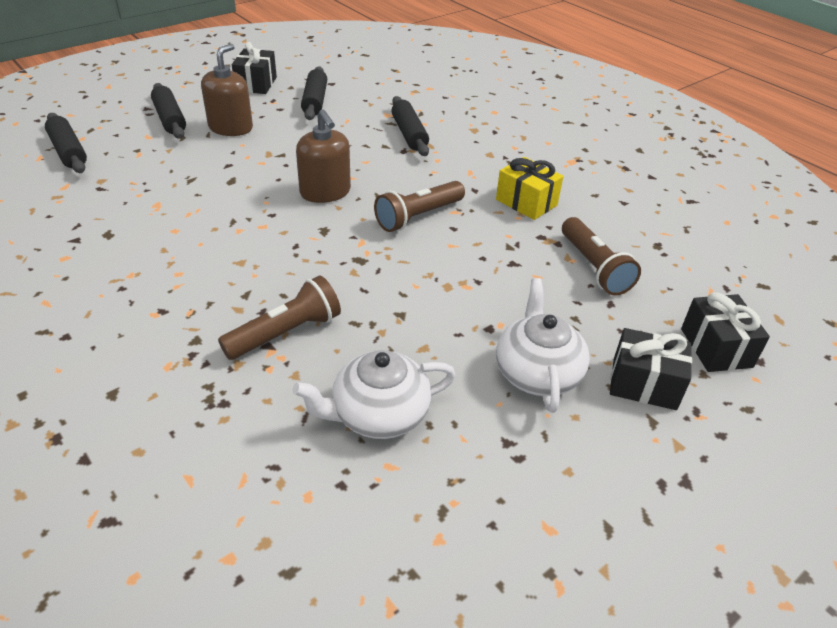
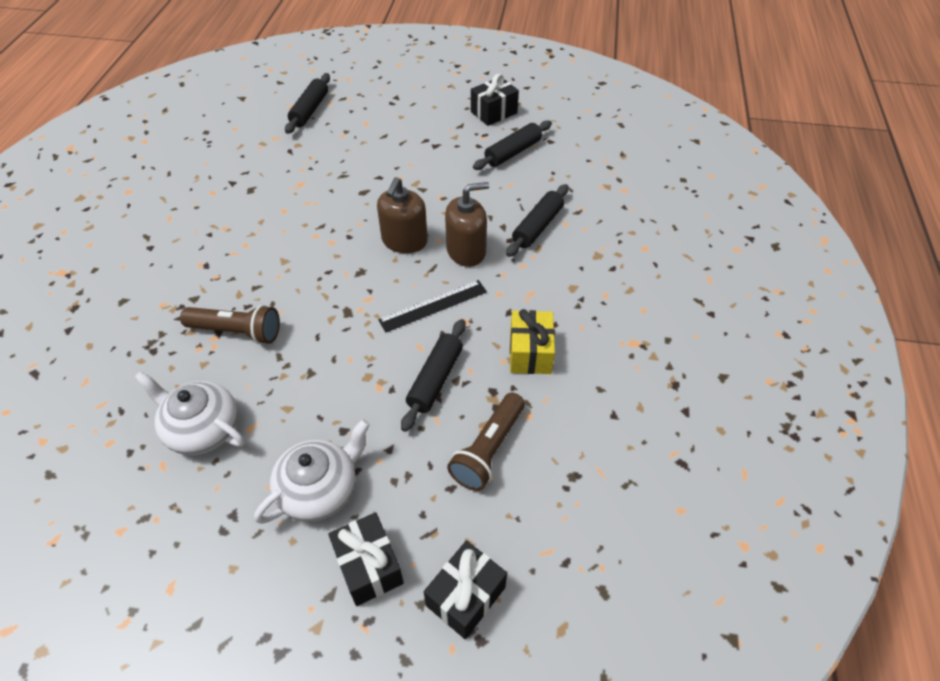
camera: 50 degrees right, 10 degrees up
black rolling pin [151,83,186,139] -> black rolling pin moved to [401,319,466,432]
brown soap dispenser [201,44,253,136] -> brown soap dispenser moved to [445,182,489,267]
brown flashlight [374,181,465,232] -> black ruler [378,280,487,333]

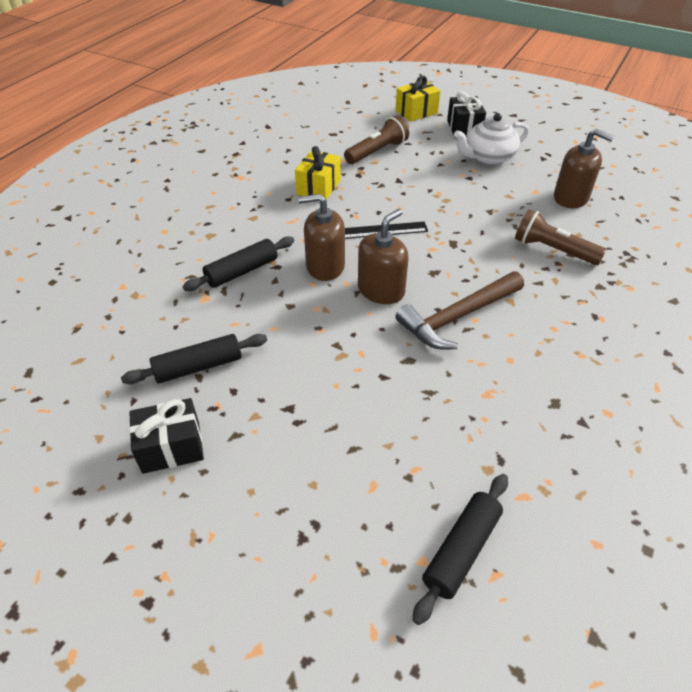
camera: 160 degrees left, 5 degrees down
white teapot [134,371,245,455] -> brown soap dispenser [554,129,614,208]
black rolling pin [401,319,466,432] -> none
black gift [424,540,507,639] -> yellow gift [395,76,440,122]
none -> brown hammer [395,271,524,350]

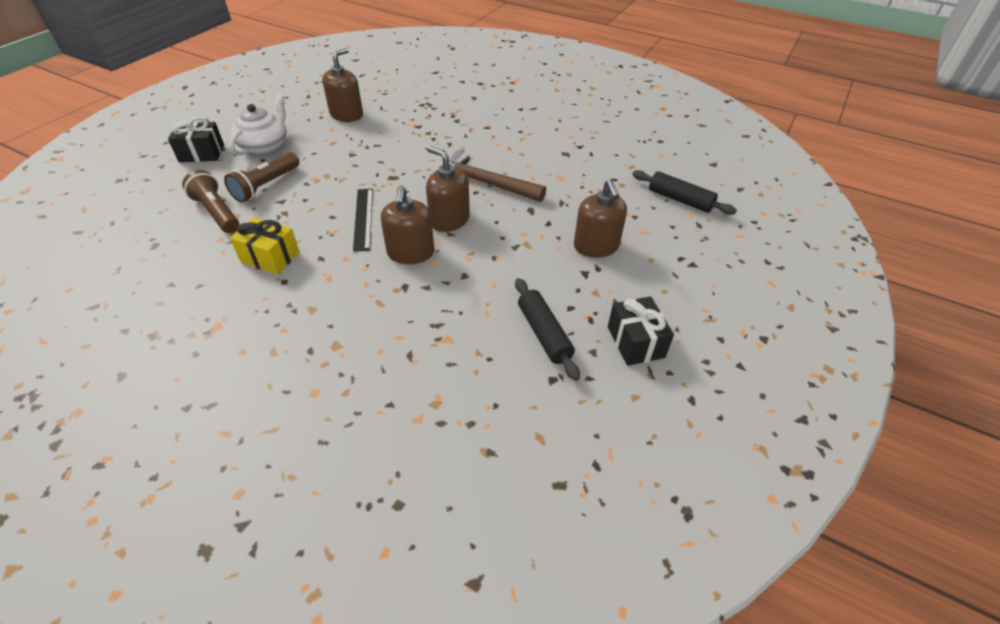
camera: 90 degrees left, 0 degrees up
black rolling pin [183,236,294,291] -> none
yellow gift [395,76,440,122] -> none
brown hammer [395,271,524,350] -> brown hammer turned 150 degrees clockwise [449,149,546,202]
white teapot [454,113,529,165] -> white teapot turned 135 degrees counterclockwise [229,94,287,156]
brown flashlight [515,209,606,265] -> brown flashlight moved to [224,152,299,202]
none -> brown soap dispenser [574,179,627,258]

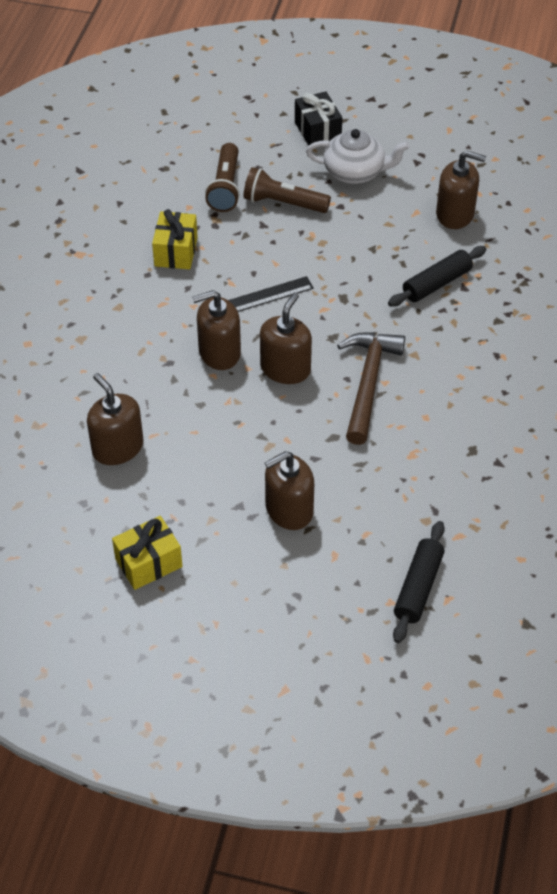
camera: 75 degrees right, 5 degrees up
brown flashlight [182,170,239,233] -> brown flashlight turned 150 degrees clockwise [205,143,240,212]
black rolling pin [515,278,580,381] -> black rolling pin moved to [388,246,486,307]
black gift [608,296,674,366] -> yellow gift [112,516,183,590]
none -> brown soap dispenser [87,373,143,465]

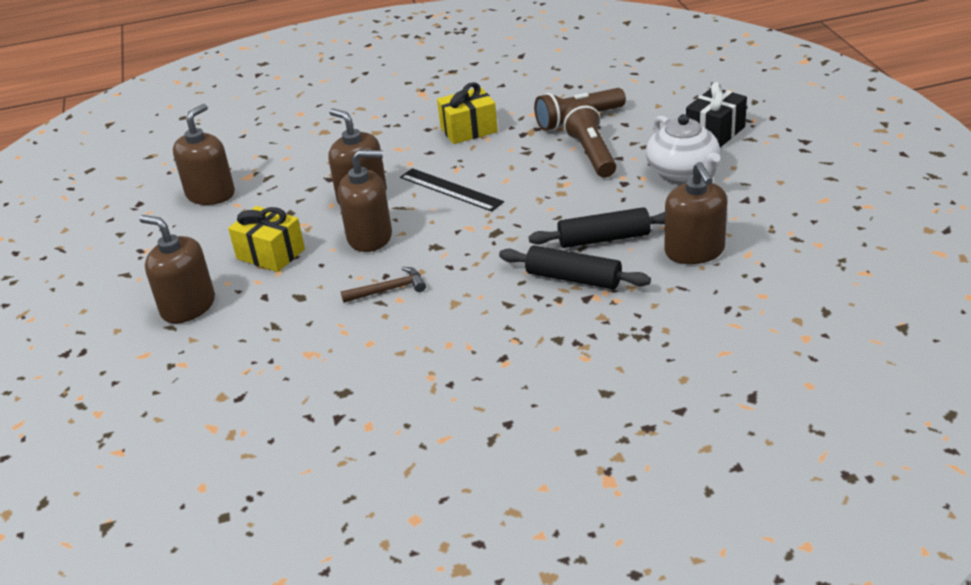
camera: 65 degrees right, 15 degrees down
yellow gift [112,516,183,590] -> yellow gift moved to [228,206,305,272]
brown hammer [337,332,405,445] -> brown hammer [341,267,426,303], size x0.51
black rolling pin [393,521,445,643] -> black rolling pin moved to [529,207,665,248]

